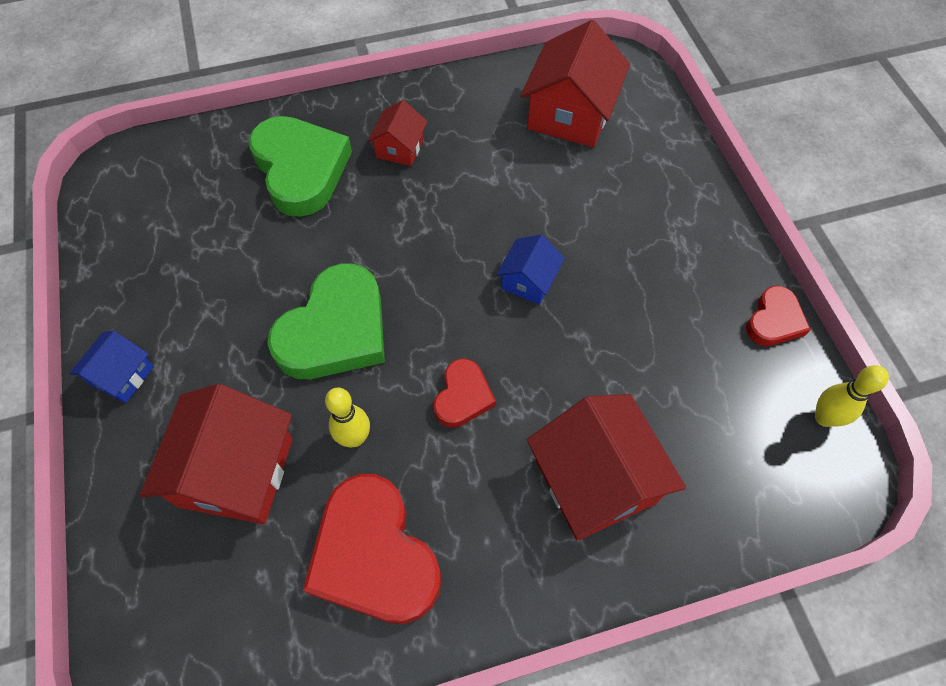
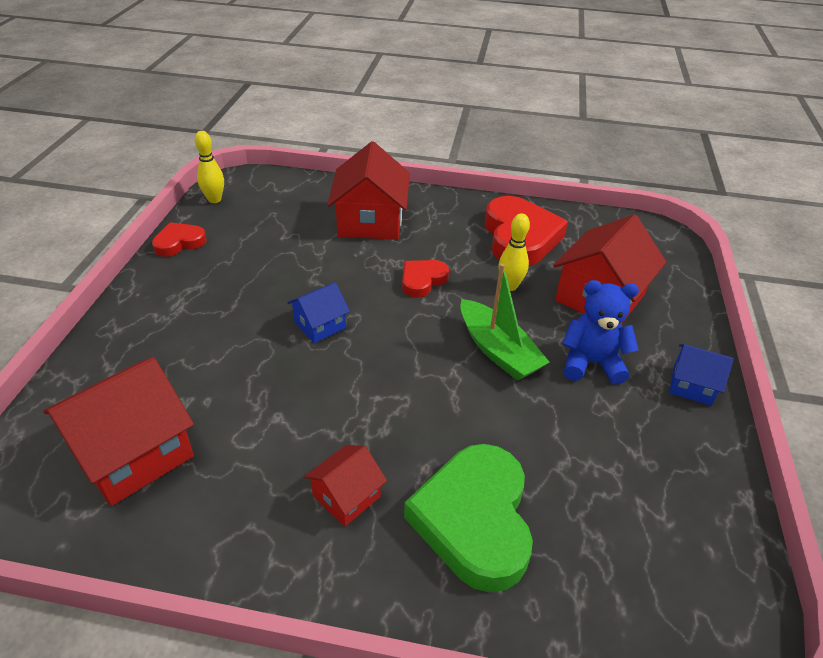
camera: 155 degrees left, 20 degrees down
blue house [69,331,154,403] -> blue house turned 60 degrees clockwise [670,344,734,406]
green heart [267,263,385,379] -> green boat [460,263,550,381]
none -> blue teddy bear [562,280,639,385]

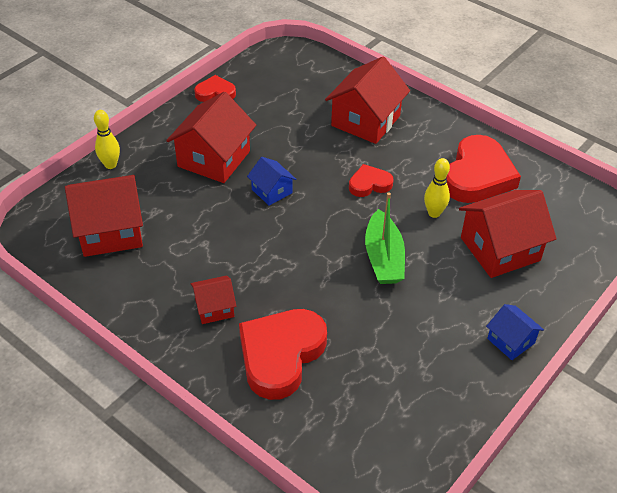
camera: 30 degrees right, 5 degrees up
yellow bowling pin [195,131,224,203] -> yellow bowling pin moved to [94,110,120,169]
blue house [288,282,350,343] -> blue house turned 60 degrees clockwise [247,157,296,206]
green heart [404,444,533,593] -> red heart [239,309,327,400]
blue teddy bear [562,280,639,385] -> none
none -> red house [166,92,256,183]

